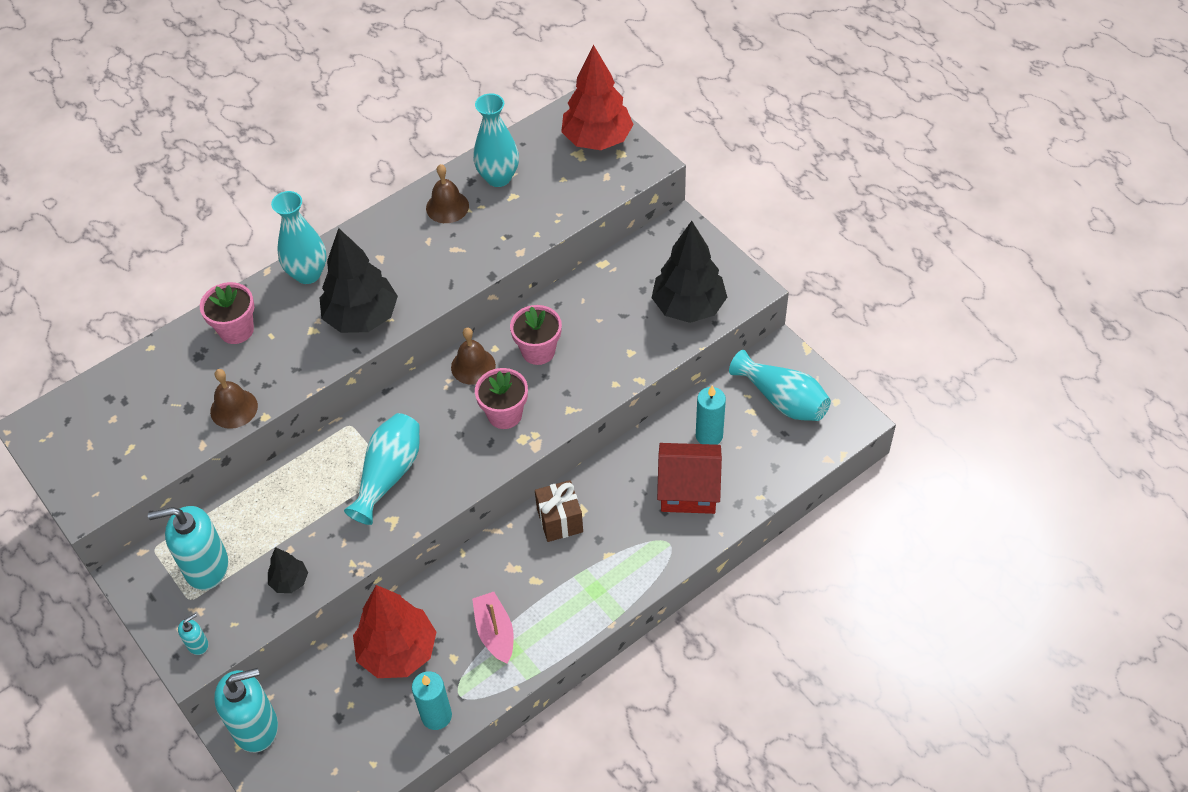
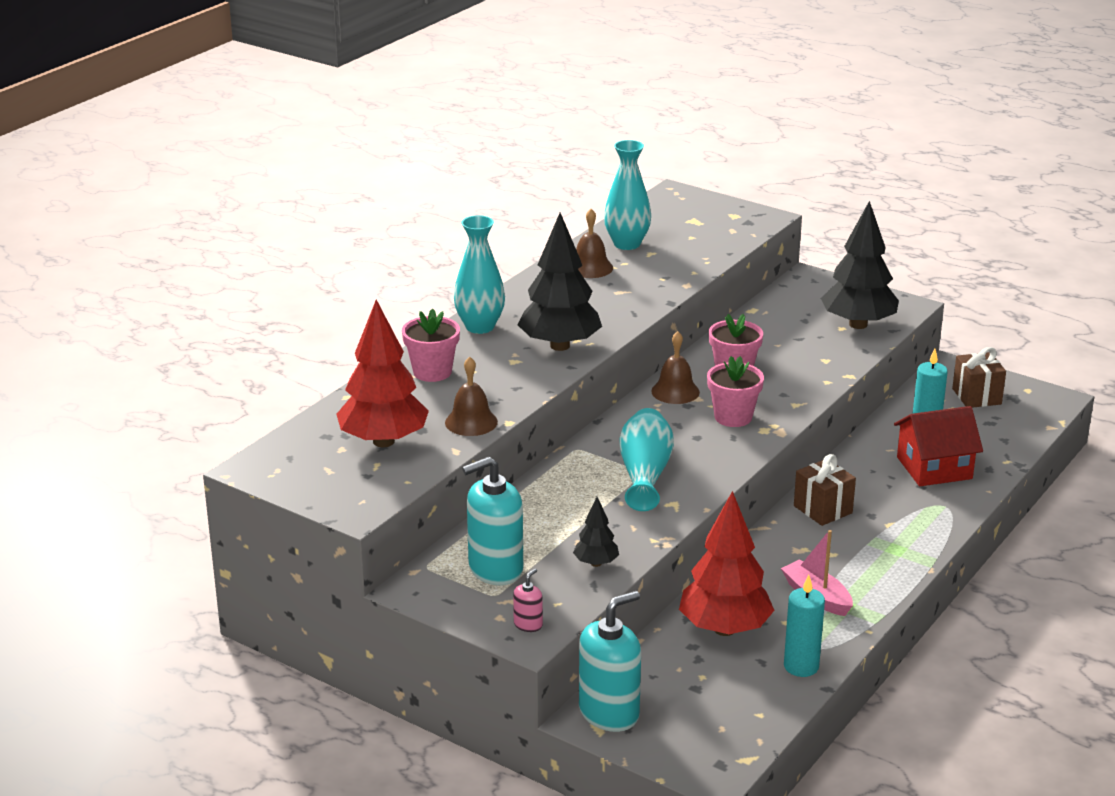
camera: 20 degrees left, 25 degrees down
turquoise soap dispenser [178,614,209,655] -> pink soap dispenser [513,568,543,632]
red tree [561,45,634,150] -> red tree moved to [336,300,429,447]
turquoise vase [729,350,831,421] -> brown gift [952,347,1006,408]

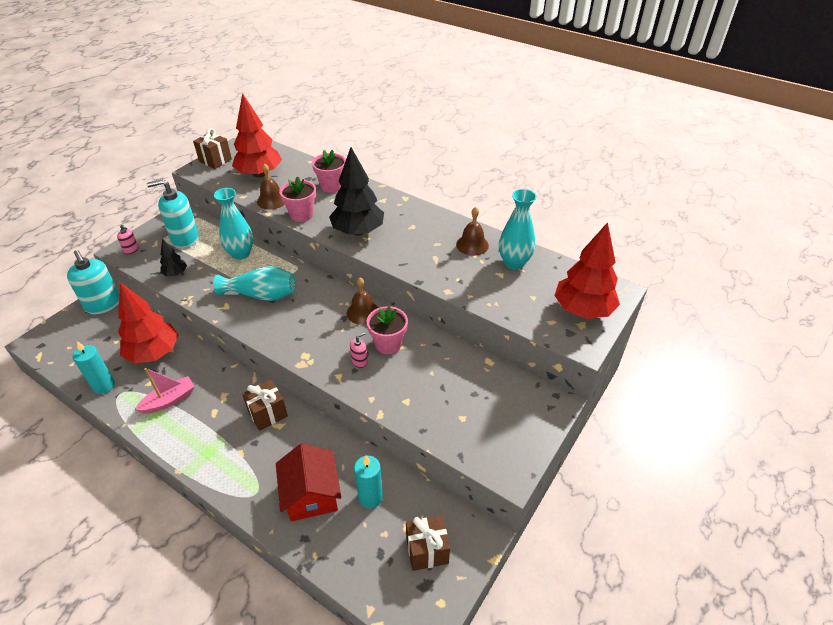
camera: 90 degrees right, 15 degrees up
turquoise vase [454,215,505,334] -> turquoise vase moved to [214,188,253,260]
turquoise soap dispenser [462,457,523,585] -> turquoise soap dispenser turned 75 degrees counterclockwise [147,179,199,248]
pink flower pot [707,356,764,427] -> pink flower pot moved to [279,176,316,222]
black tree [821,201,899,329] -> none
none -> brown gift [193,128,232,169]
none -> pink soap dispenser [350,332,368,368]
none -> red tree [554,222,620,319]

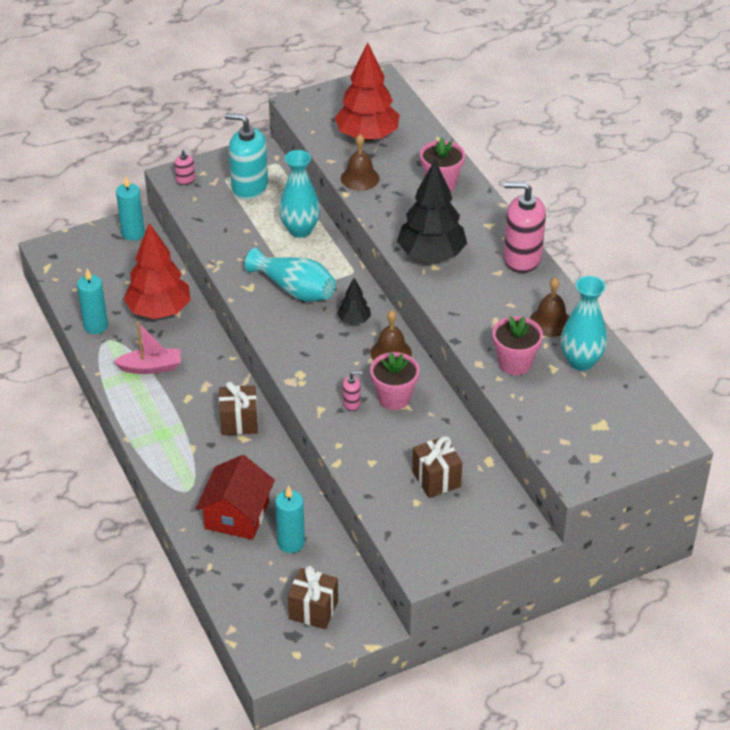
camera: 30 degrees right, 0 degrees up
turquoise soap dispenser [67,250,120,314] -> turquoise candle [116,177,144,240]
black tree [160,239,187,276] -> black tree moved to [337,278,371,325]
brown gift [193,128,232,169] -> brown gift moved to [412,436,462,498]
pink flower pot [279,176,316,222] -> pink flower pot moved to [492,316,543,375]
red tree [554,222,620,319] -> none
none -> pink soap dispenser [503,182,546,273]

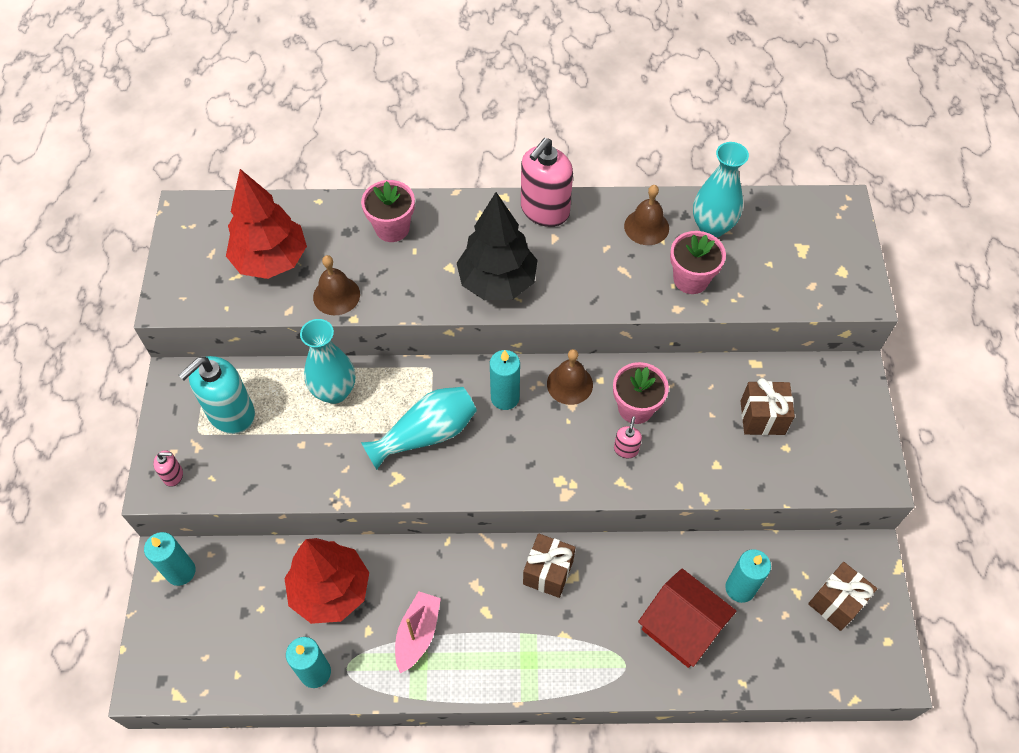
camera: 65 degrees left, 15 degrees up
black tree [337,278,371,325] -> turquoise candle [490,350,520,410]

